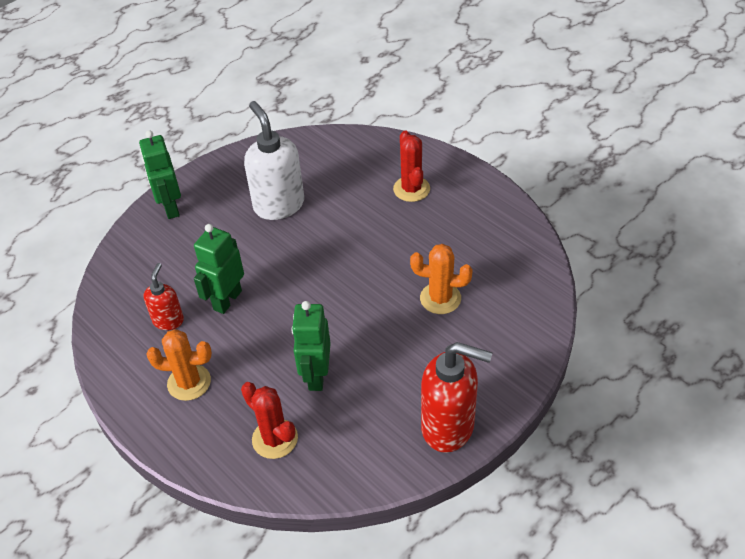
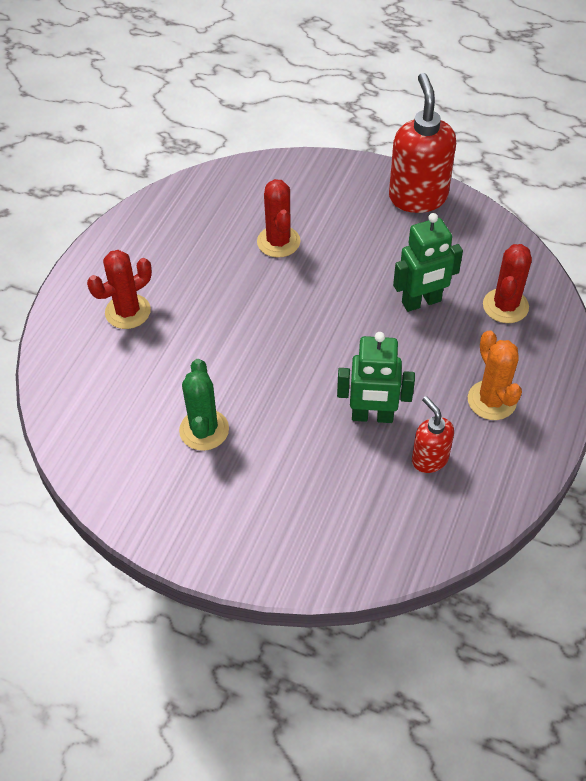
camera: 115 degrees left, 5 degrees up
green robot [139,130,181,219] -> none
red soap dispenser [143,263,184,330] -> red soap dispenser turned 75 degrees clockwise [412,396,454,473]
white soap dispenser [244,101,304,220] -> green cactus [179,359,229,451]
orange cactus [410,244,473,314] -> red cactus [257,179,300,258]

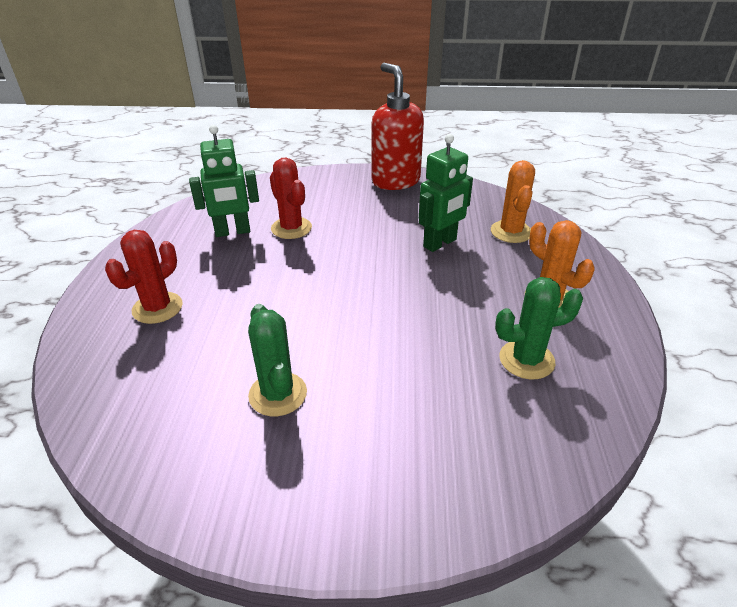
camera: 20 degrees left, 15 degrees down
green robot [337,332,415,423] -> green robot moved to [189,125,259,237]
red soap dispenser [412,396,454,473] -> green cactus [495,277,583,380]
red cactus [483,244,532,323] -> orange cactus [491,160,535,243]

